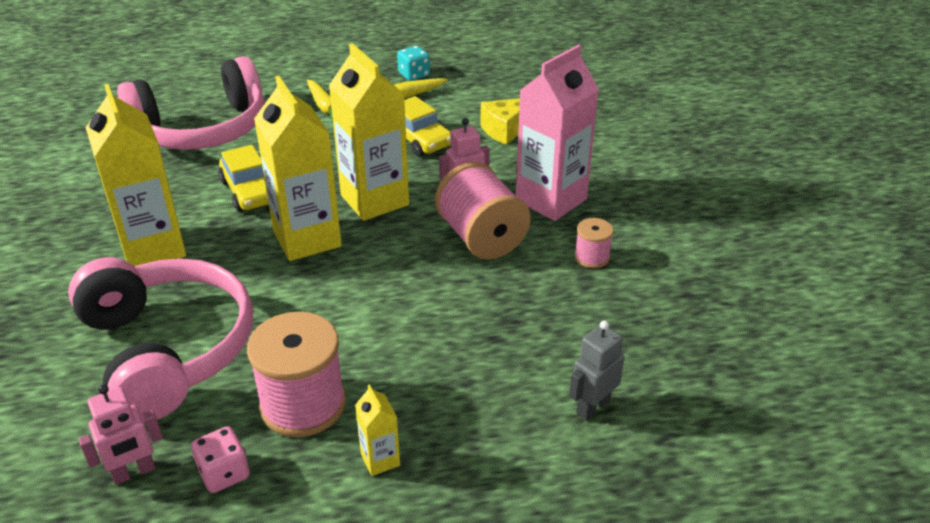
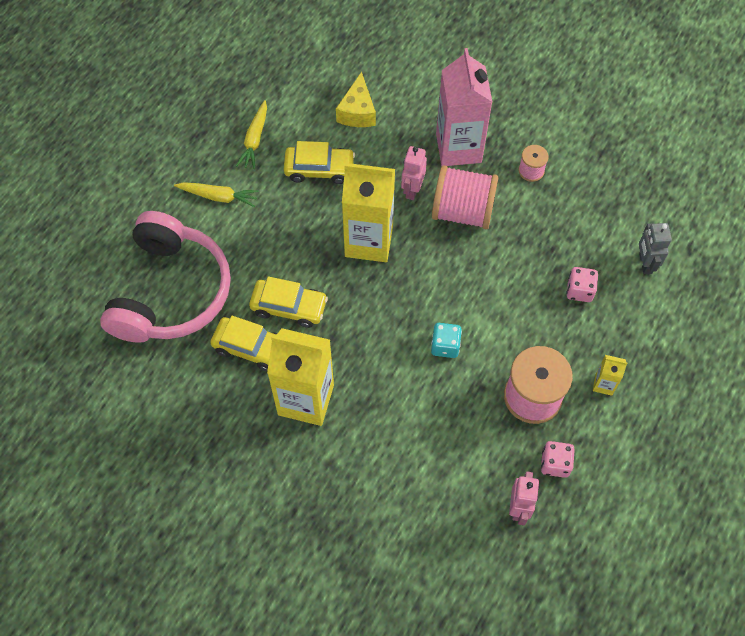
camera: 50 degrees left, 25 degrees up
pink headphones [68,257,253,423] -> none
yellow carton [254,76,342,261] -> none
turquoise dice [397,46,430,81] -> turquoise dice moved to [431,323,462,358]
none -> yellow car [210,316,277,371]
none -> pink dice [566,267,598,302]

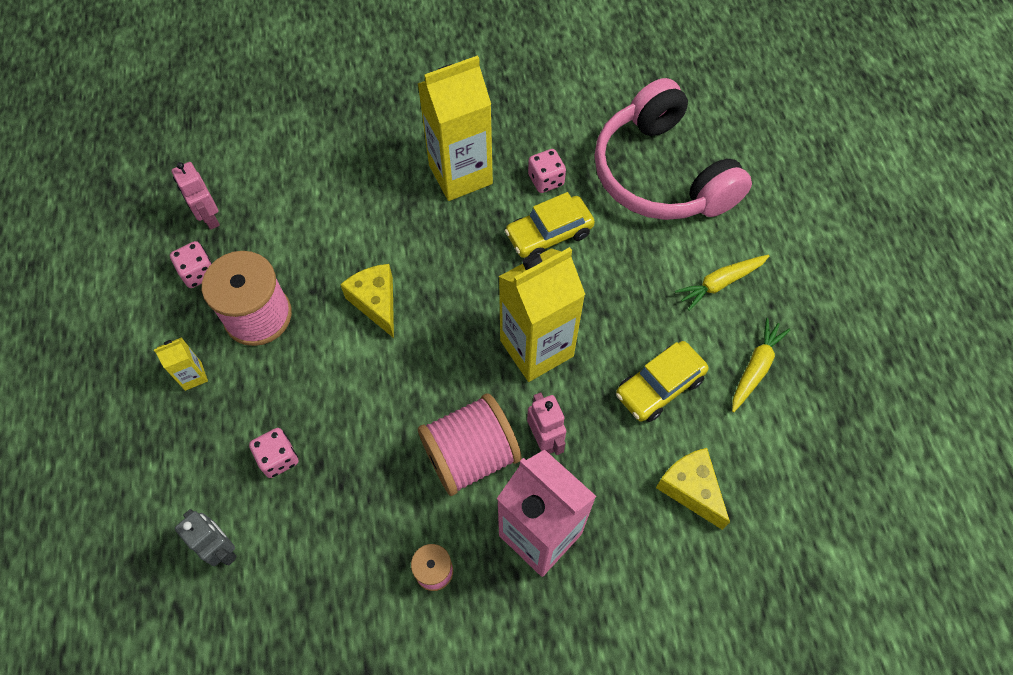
camera: 140 degrees right, 0 degrees up
yellow car [210,316,277,371] -> pink dice [528,149,566,193]
yellow carrot [236,100,267,169] -> yellow carrot turned 60 degrees clockwise [732,318,791,412]
turquoise dice [431,323,462,358] -> yellow cheese [340,264,394,338]

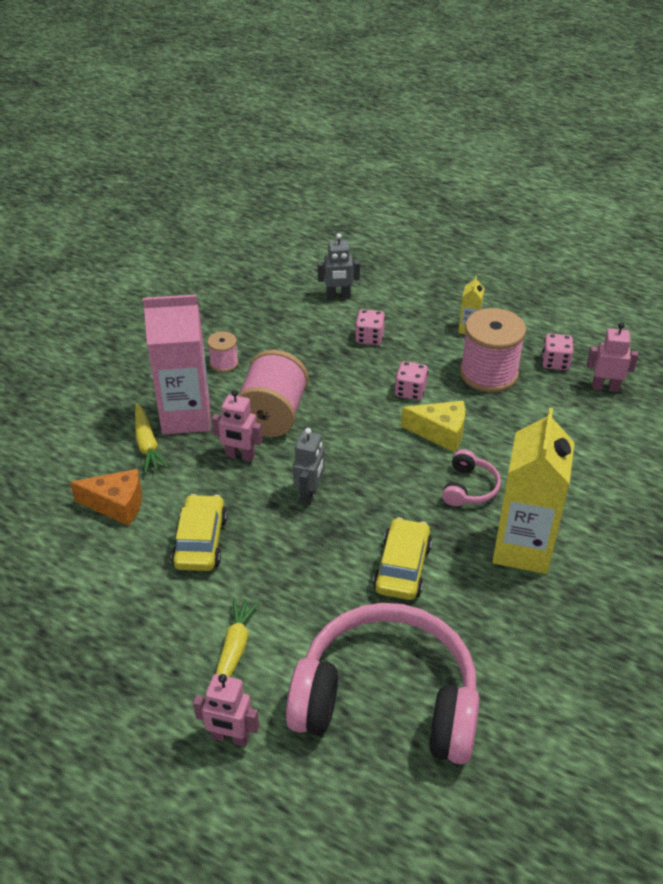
camera: 130 degrees right, 20 degrees down
yellow carton [498,247,585,382] -> grey robot [293,428,324,505]
pink dice [528,149,566,193] -> pink dice moved to [395,361,428,400]
yellow cheese [656,448,730,530] -> orange cheese [70,469,142,526]
yellow carrot [732,318,791,412] -> yellow carrot moved to [135,404,168,473]
none -> pink robot [193,674,259,747]
none -> pink headphones [442,449,501,506]

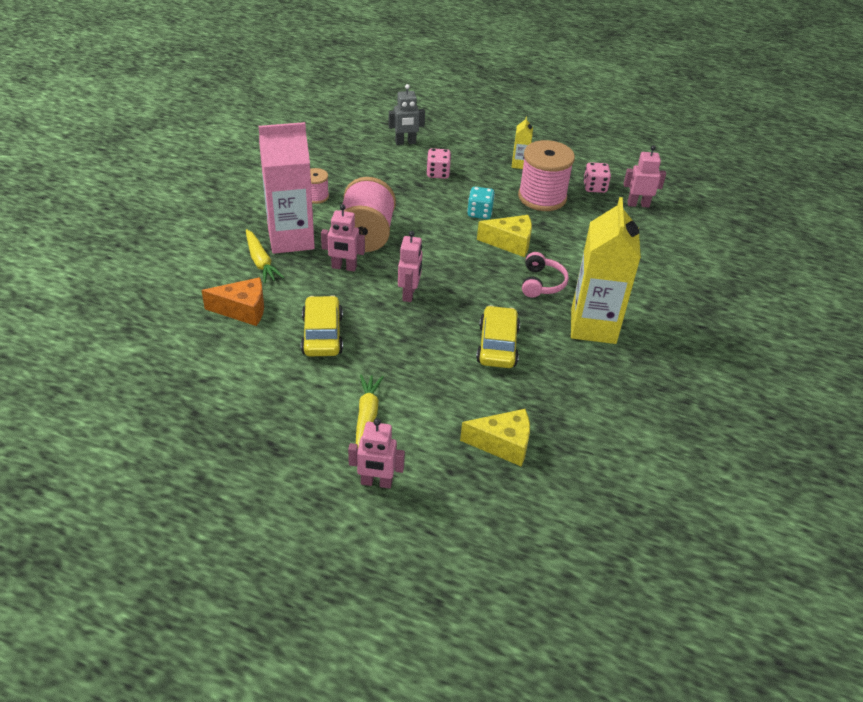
camera: 10 degrees left, 0 degrees up
pink headphones [286,603,480,764] -> yellow cheese [460,409,530,466]
grey robot [293,428,324,505] -> pink robot [398,231,423,302]
pink dice [395,361,428,400] -> turquoise dice [467,187,495,219]

